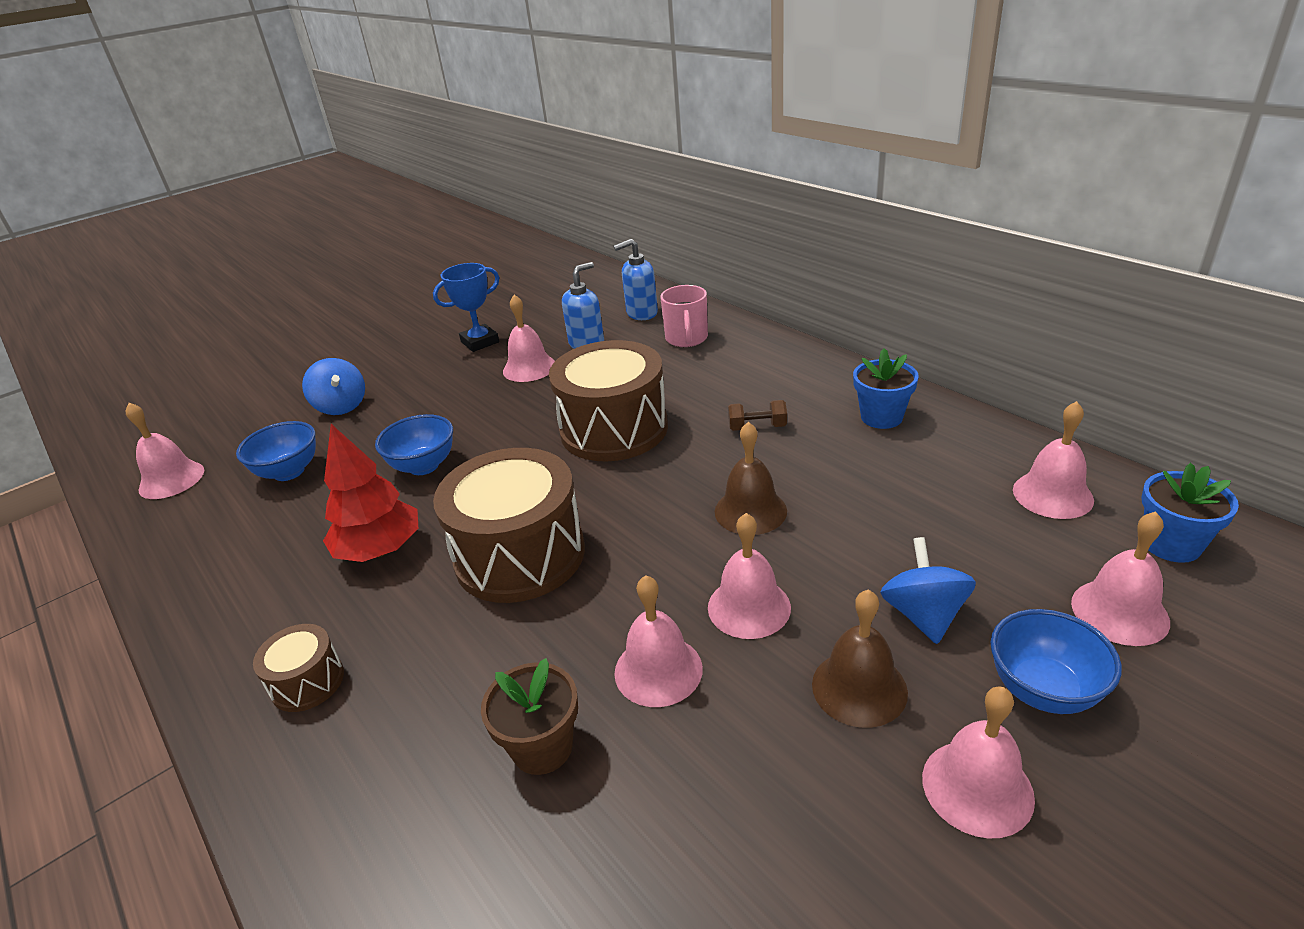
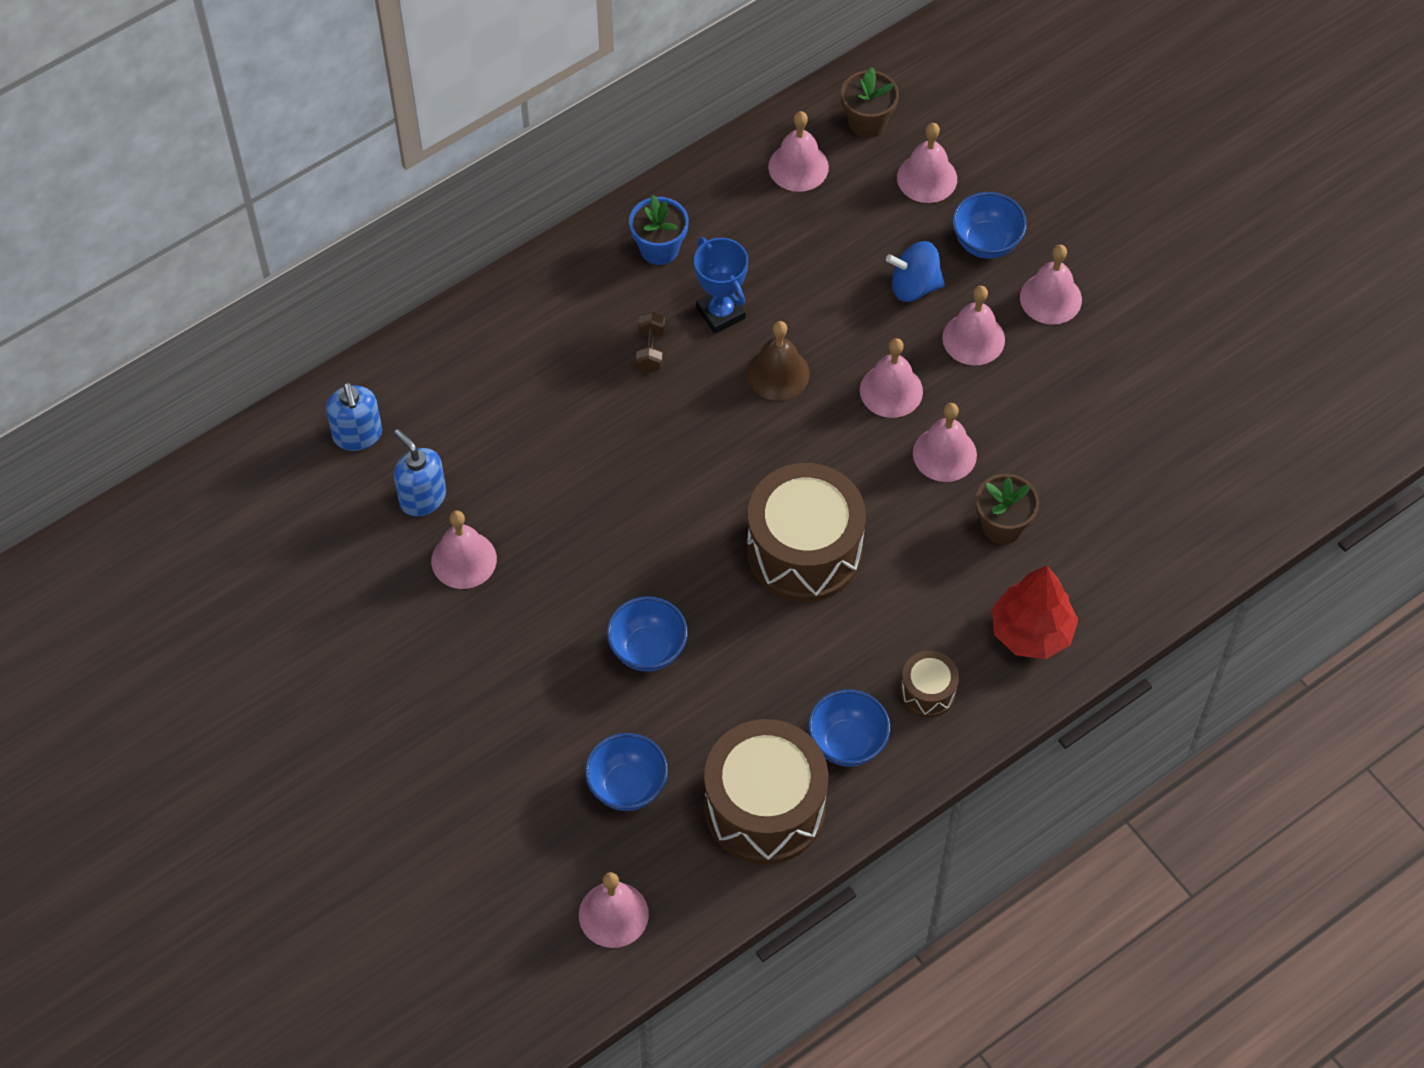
camera: 90 degrees left, 25 degrees up
blue spinning top [302,358,365,415] -> none
red tree [323,424,418,562] -> red tree moved to [992,566,1078,659]
blue trophy [433,263,500,352] -> blue trophy moved to [694,237,748,334]
brown drum [549,340,668,461] -> brown drum moved to [704,719,828,864]
pink mug [660,285,708,347] -> none
brown bell [812,589,908,728] -> pink bell [942,286,1005,366]
blue flower pot [1142,463,1239,563] -> brown flower pot [841,67,899,138]
none -> blue bowl [808,689,890,767]

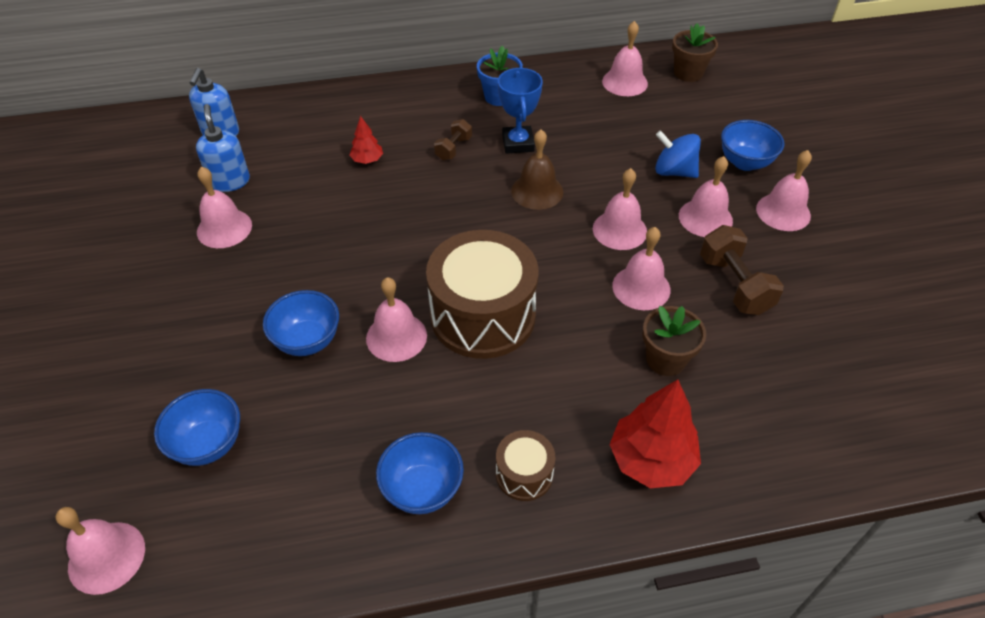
camera: 25 degrees right, 10 degrees down
brown drum [704,719,828,864] -> none
pink bell [897,123,957,203] -> pink bell moved to [366,277,427,362]
none -> red tree [350,116,383,164]
none -> brown dumbbell [700,225,784,315]

